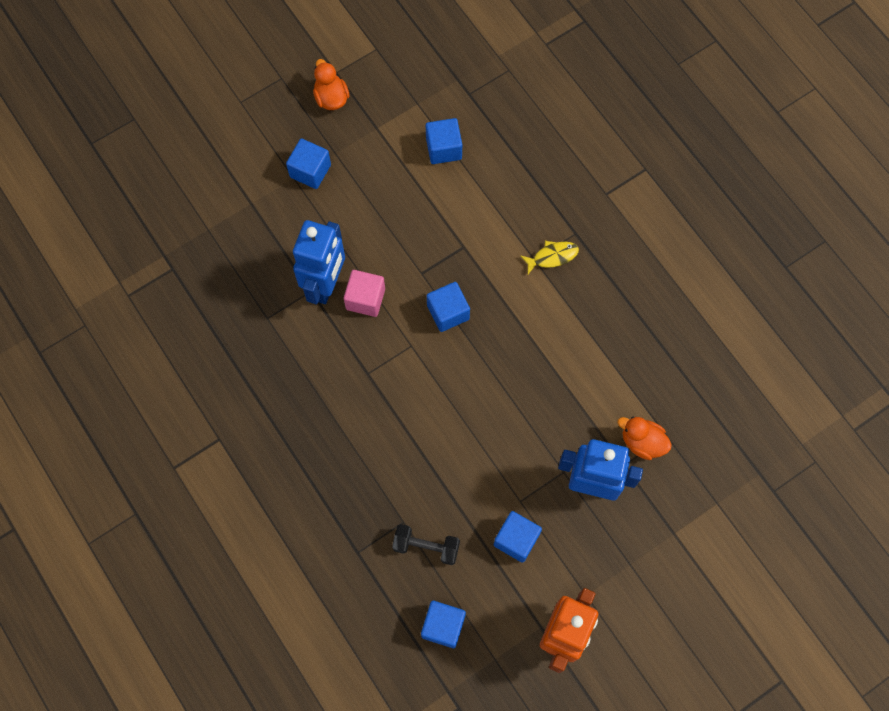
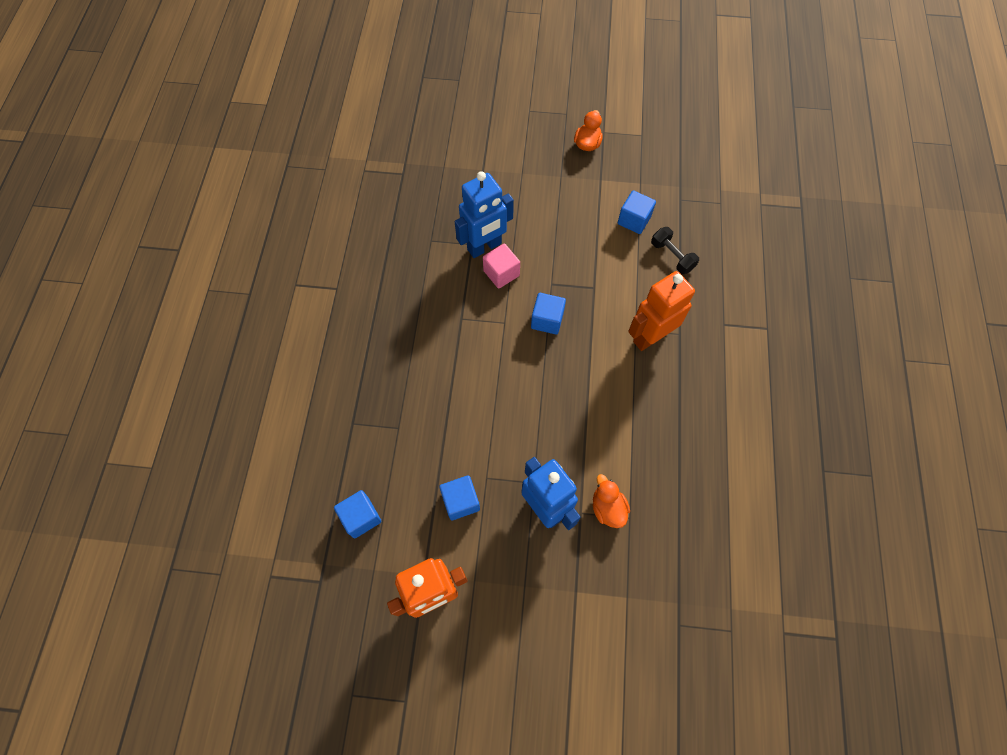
camera: 40 degrees right, 5 degrees down
blue cube [286,138,331,189] -> none
black dumbbell [392,524,460,565] -> black dumbbell moved to [651,227,699,274]
yellow fish [520,241,579,274] -> orange robot [628,271,695,351]

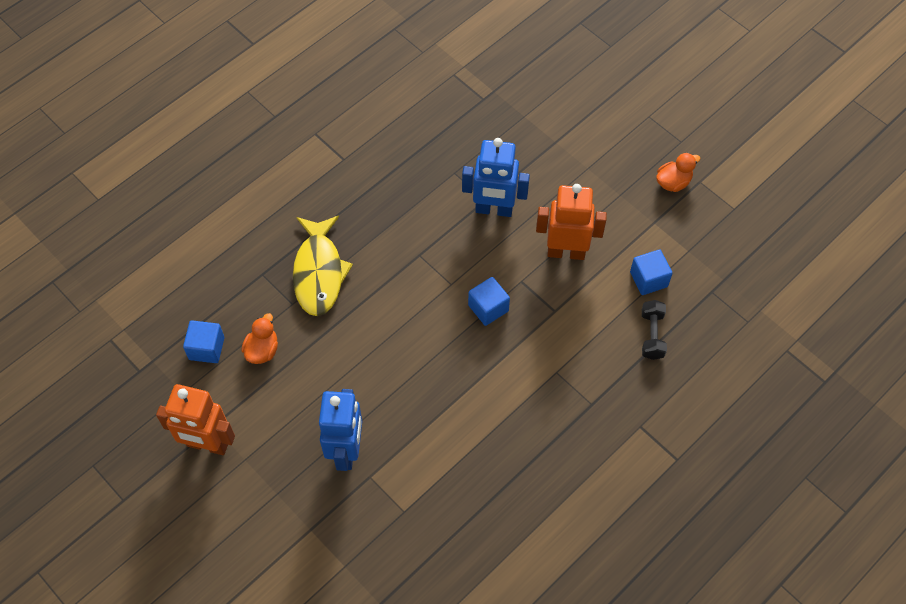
camera: 40 degrees right, 5 degrees down
blue cube [439,475,480,520] -> none
pink cube [483,244,520,289] -> none
orange duck [593,474,630,528] -> orange duck moved to [241,313,278,364]
orange robot [628,271,695,351] -> orange robot moved to [536,184,607,260]
none -> yellow fish [293,216,353,316]

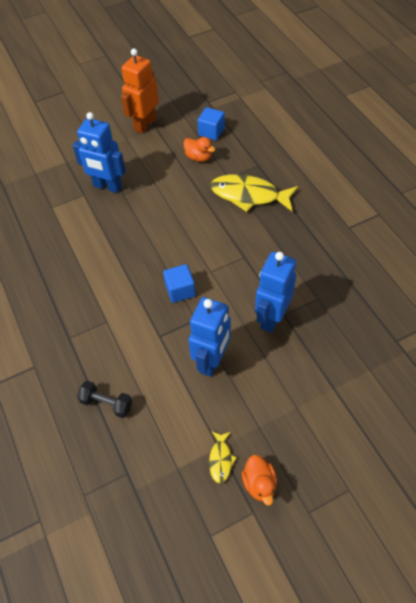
camera: 110 degrees right, 5 degrees down
orange robot [536,184,607,260] -> blue robot [189,297,231,377]
blue cube [630,249,673,295] -> none
none -> yellow fish [209,431,237,483]

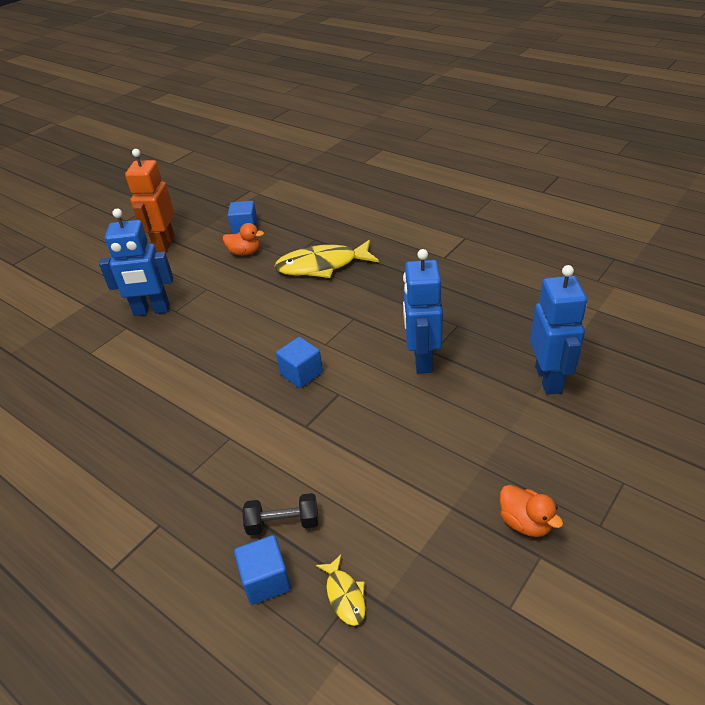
camera: 25 degrees left, 15 degrees down
blue robot [189,297,231,377] -> blue robot moved to [530,265,587,395]
yellow fish [209,431,237,483] -> yellow fish moved to [316,555,366,626]
none -> blue cube [234,535,291,605]

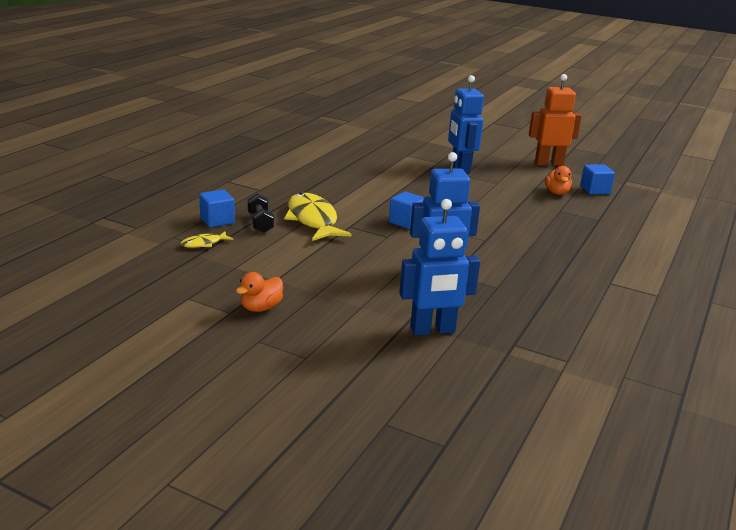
camera: 75 degrees right, 15 degrees down
yellow fish [274,240,379,278] -> yellow fish moved to [284,193,351,241]

